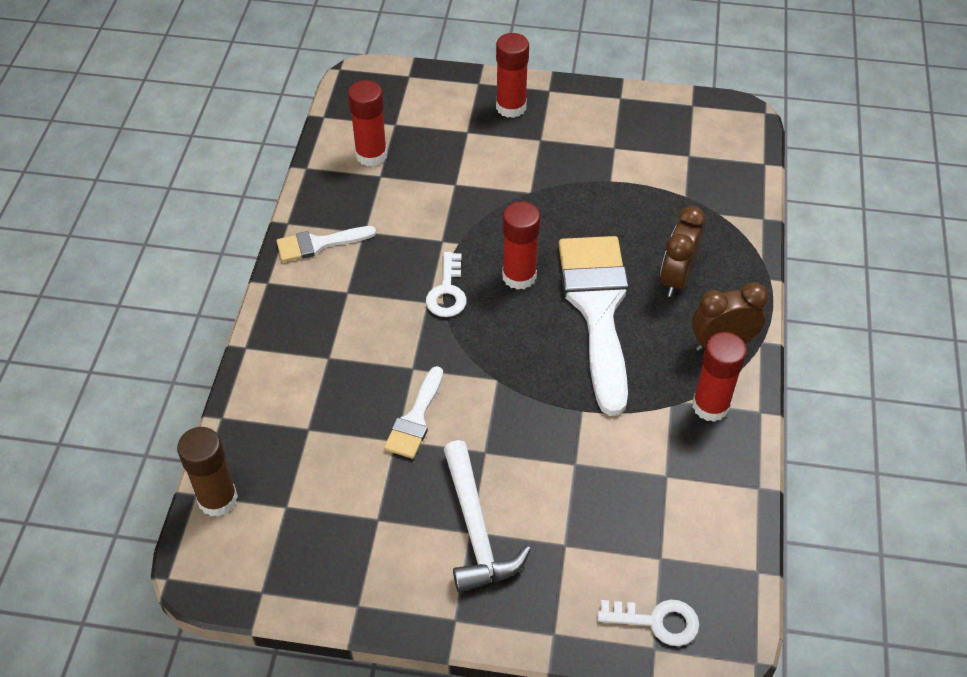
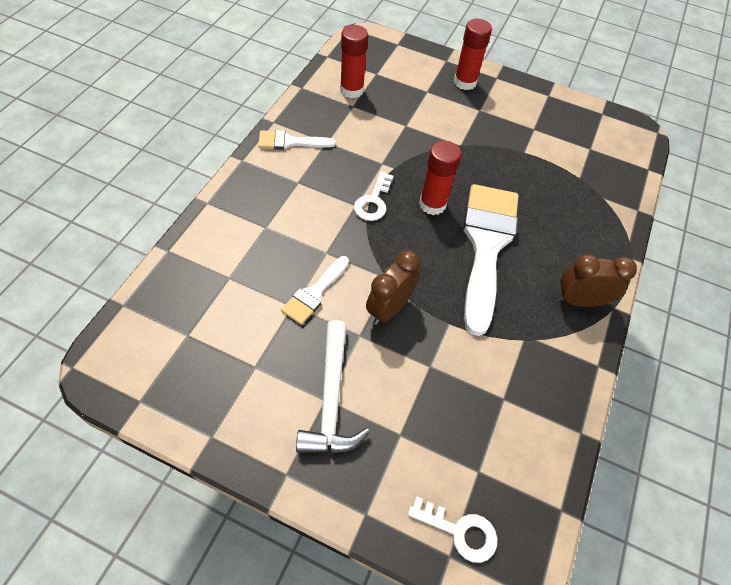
camera: 10 degrees right, 5 degrees up
brown glue stick [177,427,238,517] -> none
brown clock [660,206,706,297] -> brown clock moved to [366,250,420,325]
red glue stick [692,332,747,422] -> none

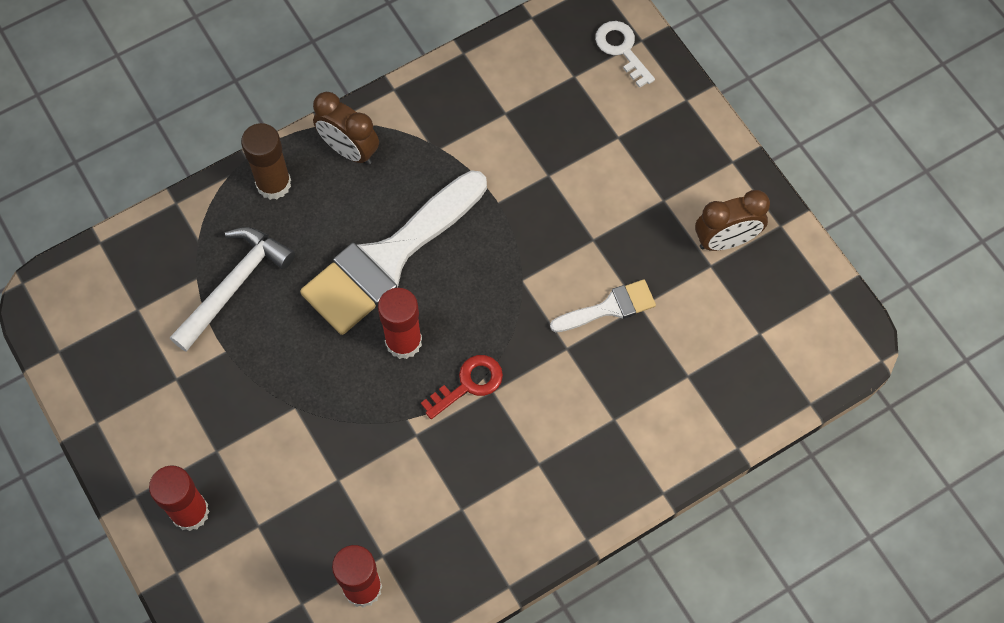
camera: 140 degrees left, 10 degrees up
white brush [258,130,336,150] -> none
white hammer [296,320,370,454] -> white hammer moved to [170,227,295,352]
white key [354,171,394,221] -> red key [421,355,503,419]
brown clock [366,250,420,325] -> brown clock moved to [695,190,770,251]
none -> brown glue stick [241,123,291,200]

